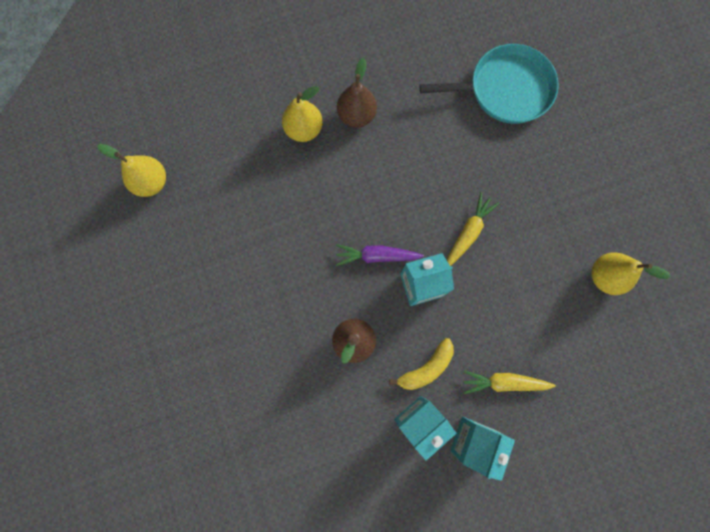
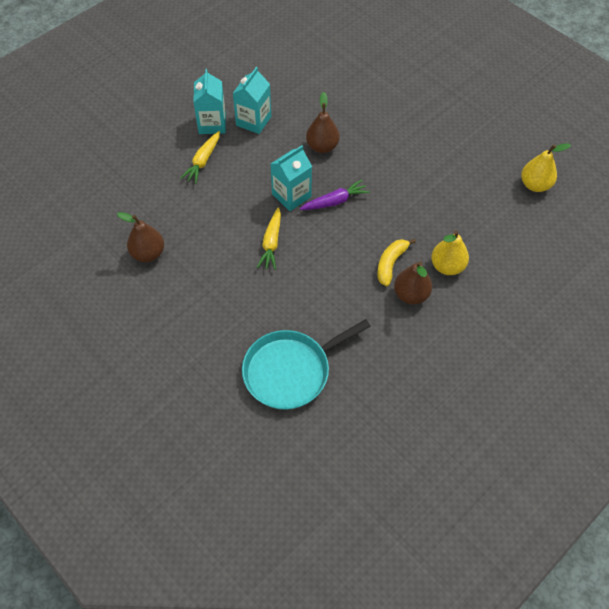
camera: 155 degrees right, 20 degrees down
yellow banana [389,338,454,390] -> yellow banana moved to [377,239,416,286]
yellow carrot [464,370,556,394] -> yellow carrot turned 135 degrees clockwise [180,131,220,184]
yellow pear [592,252,671,295] -> brown pear [117,212,164,262]

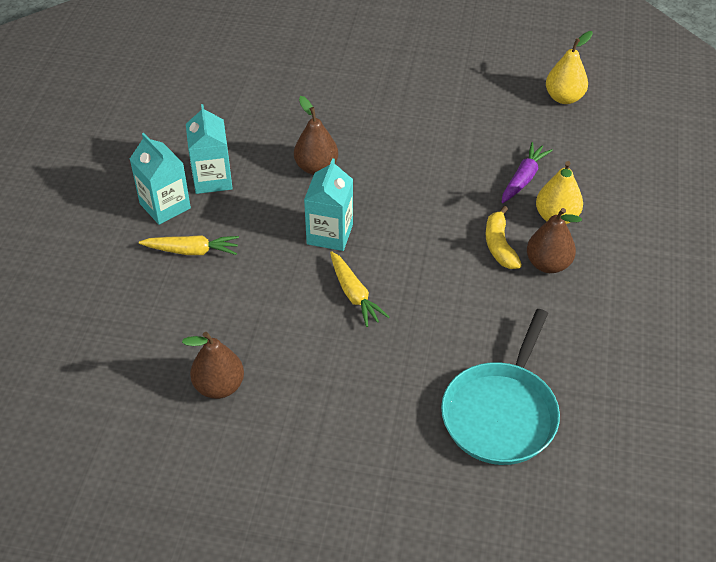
camera: 35 degrees left, 10 degrees down
yellow carrot [180,131,220,184] -> yellow carrot turned 75 degrees counterclockwise [139,235,239,255]
purple carrot [300,180,370,210] -> purple carrot moved to [502,142,553,203]

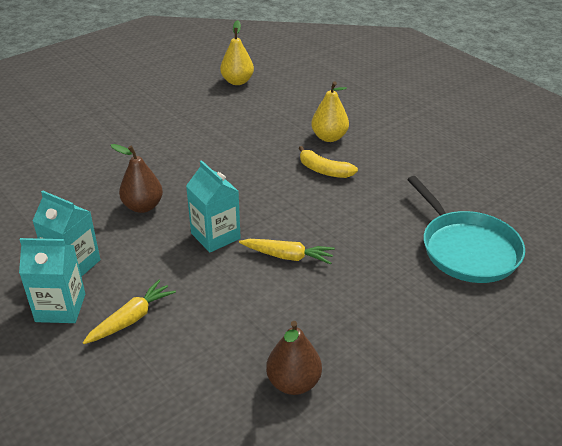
camera: 50 degrees left, 10 degrees down
purple carrot [502,142,553,203] -> none
brown pear [527,208,582,273] -> none

